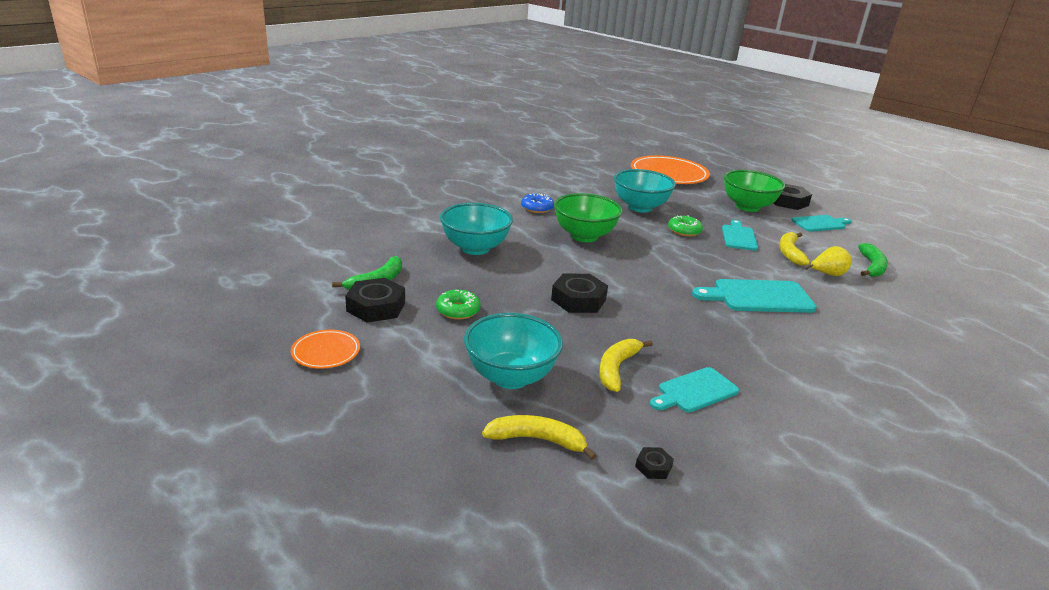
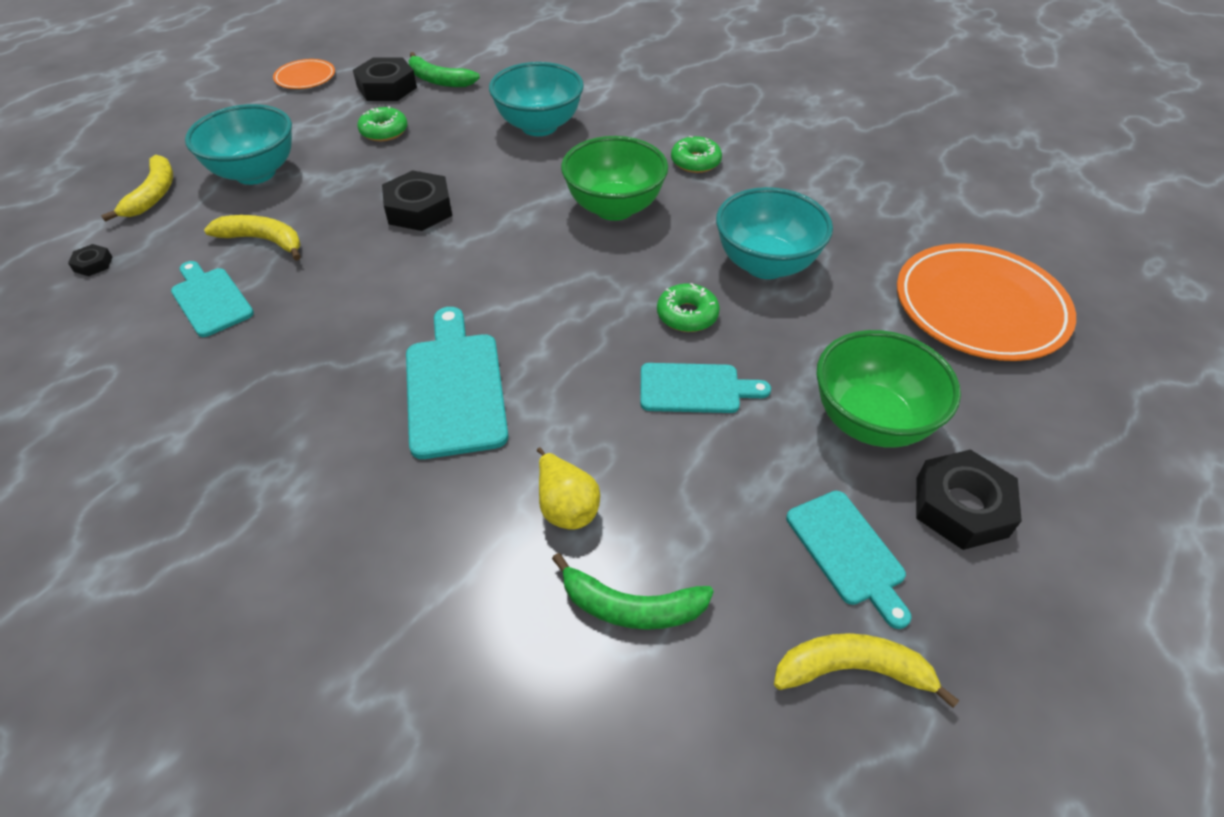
camera: 85 degrees right, 20 degrees up
blue donut [521,193,554,213] -> green donut [671,136,722,173]
yellow banana [779,232,810,266] -> yellow banana moved to [774,633,959,708]

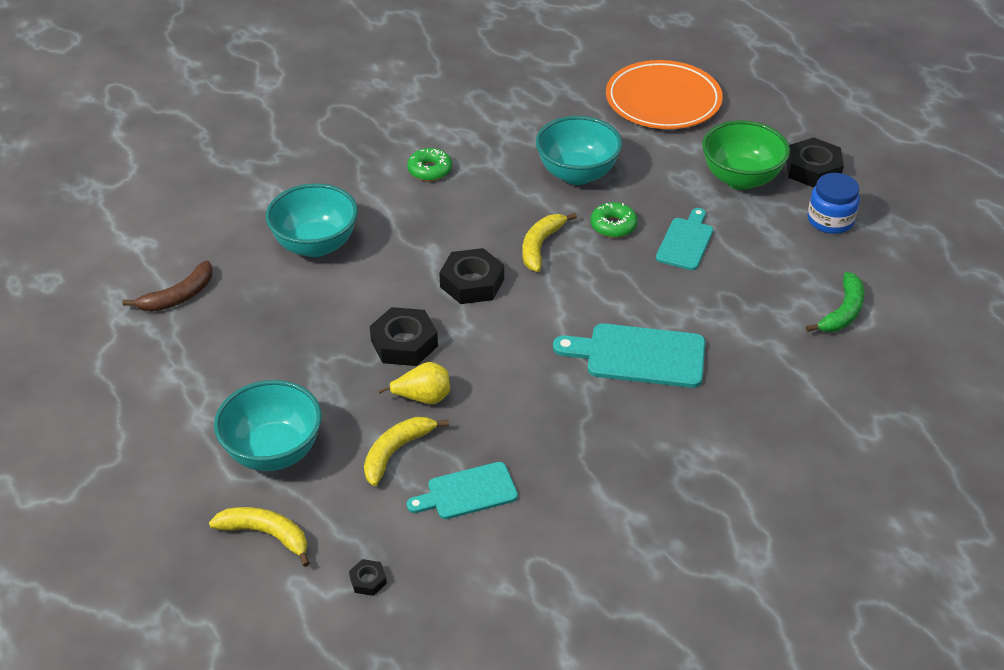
camera: 70 degrees left, 5 degrees down
orange plate [273,59,335,89] -> none
black nut [353,57,417,101] -> black nut moved to [439,248,504,304]
green donut [357,106,408,141] -> none
green banana [408,52,480,87] -> brown banana [122,261,213,312]
yellow pear [537,447,600,529] -> yellow pear moved to [378,362,450,404]
green bowl [561,136,668,221] -> none
yellow banana [774,633,959,708] -> yellow banana moved to [522,213,577,272]
turquoise cutting board [786,491,912,629] -> blue jar [808,173,860,234]

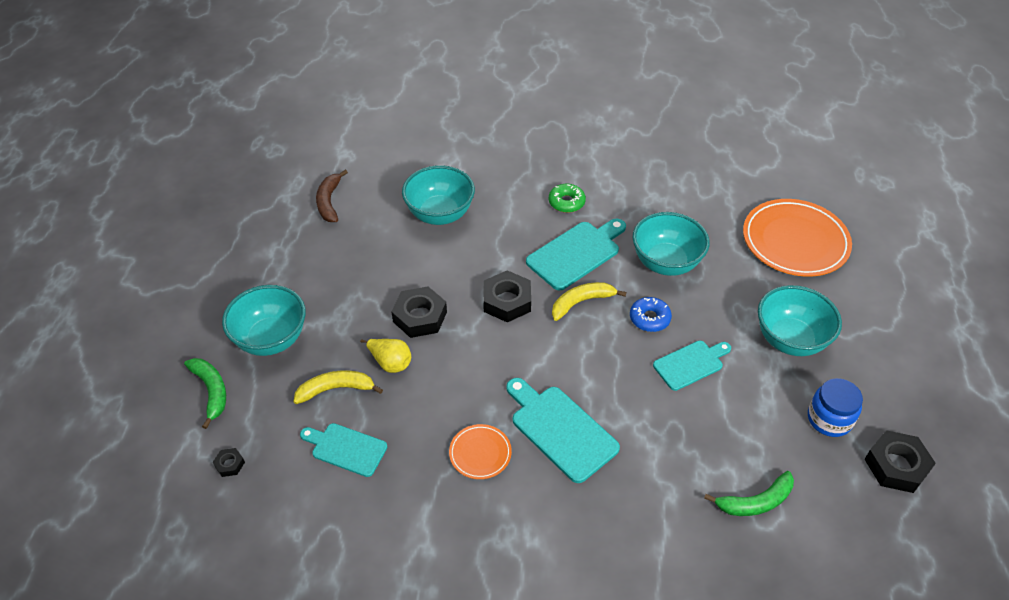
camera: 40 degrees right, 5 degrees up
brown banana [122,261,213,312] -> brown banana turned 90 degrees clockwise [316,169,348,222]
yellow banana [209,507,310,567] -> green banana [184,358,226,429]
green donut [591,202,637,238] -> blue donut [630,297,672,332]
green bowl [702,120,790,190] -> turquoise bowl [758,285,842,356]
black nut [787,137,844,188] -> black nut moved to [865,430,936,493]
none -> orange plate [449,424,512,479]
none -> turquoise cutting board [526,219,626,290]

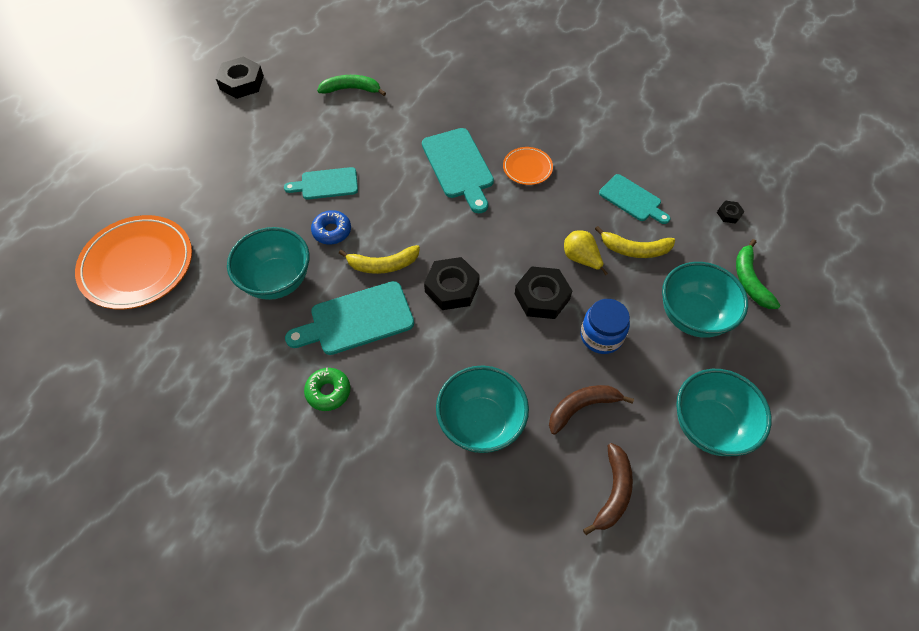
camera: 160 degrees left, 10 degrees up
turquoise bowl [758,285,842,356] -> turquoise bowl moved to [676,369,772,456]
blue jar [808,378,863,437] -> blue jar moved to [580,299,630,354]
none -> brown banana [549,385,634,435]

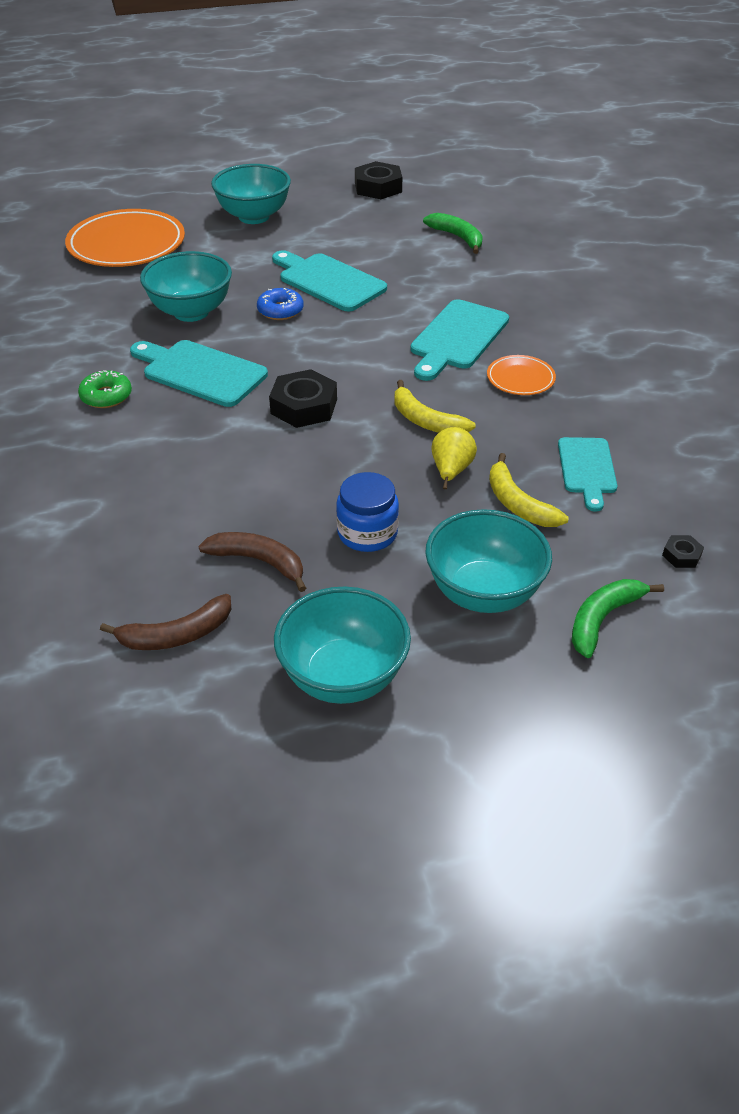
camera: 50 degrees right, 15 degrees down
turquoise cutting board [284,167,358,200] -> turquoise cutting board [272,250,387,311], size x1.52
yellow banana [339,245,420,274] -> yellow banana moved to [395,380,476,433]
turquoise bowl [436,366,529,453] -> turquoise bowl moved to [211,164,291,224]
black nut [515,266,572,319] -> none

